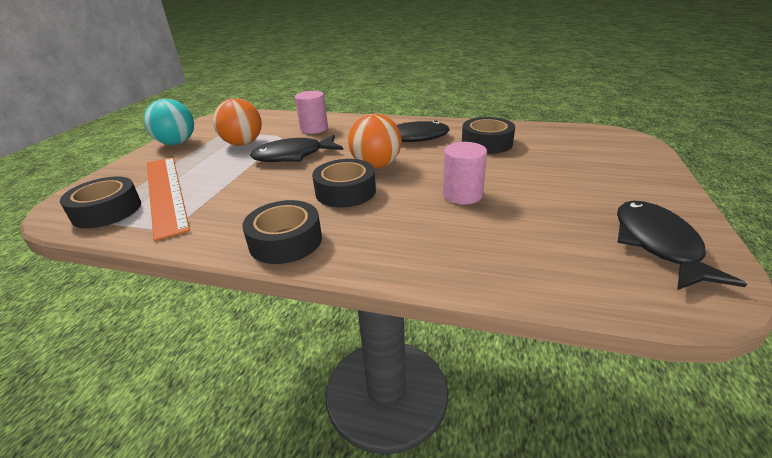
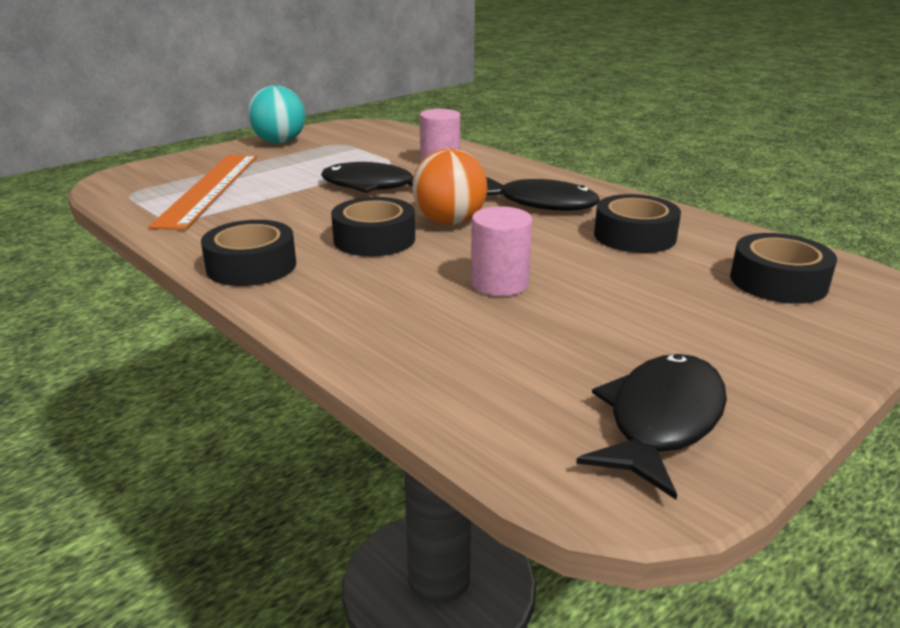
camera: 30 degrees right, 5 degrees down
black tape [60,177,141,228] -> black tape moved to [730,233,837,304]
orange ball [213,98,262,146] -> none

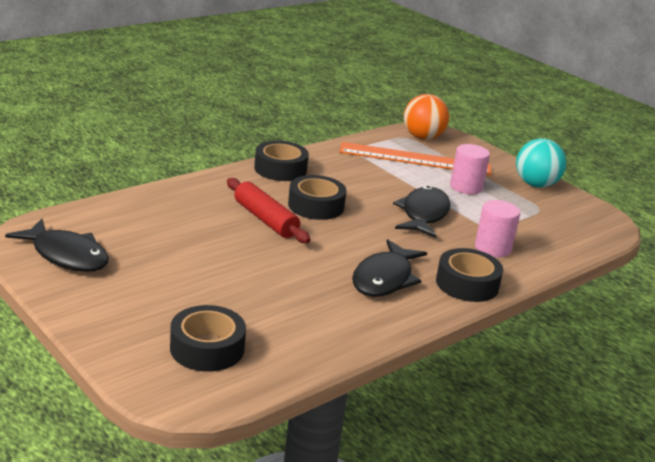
camera: 90 degrees right, 0 degrees up
orange ball [412,148,487,225] -> orange ball moved to [404,94,449,140]
pink cylinder [471,206,533,296] -> pink cylinder moved to [450,144,490,195]
black tape [594,194,681,253] -> black tape moved to [436,248,503,302]
none -> red rolling pin [227,178,311,243]

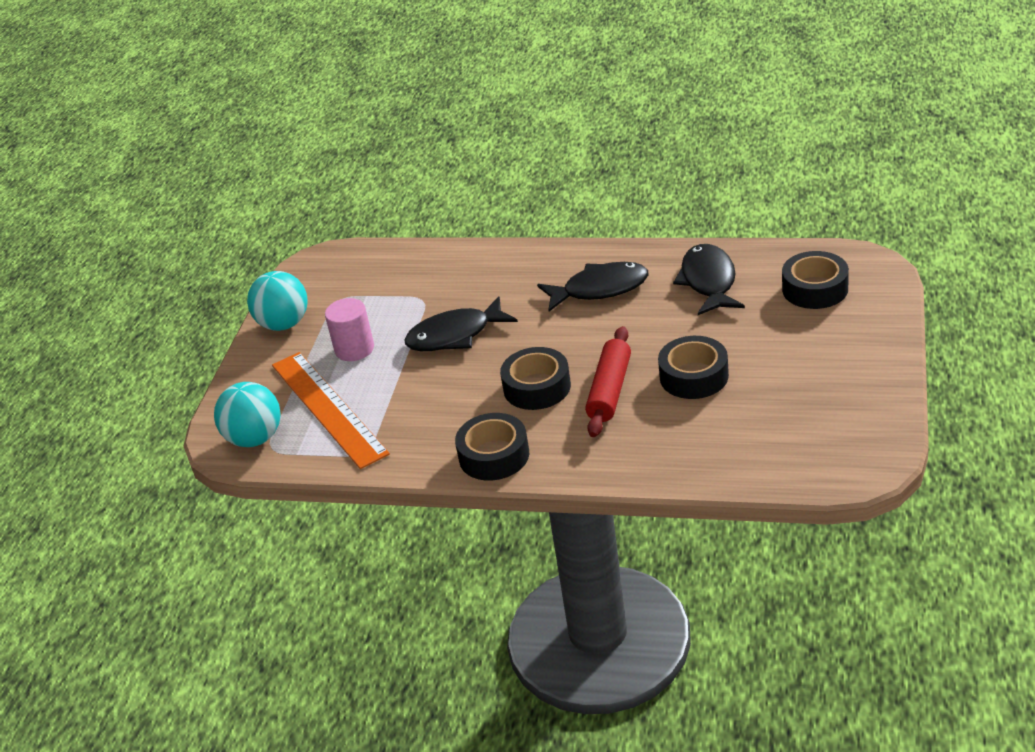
camera: 120 degrees left, 10 degrees up
black fish [5,219,109,272] -> black fish moved to [673,244,745,315]
orange ball [404,94,449,140] -> turquoise ball [214,382,281,447]
black tape [436,248,503,302] -> black tape moved to [658,336,729,399]
pink cylinder [475,200,520,257] -> none

